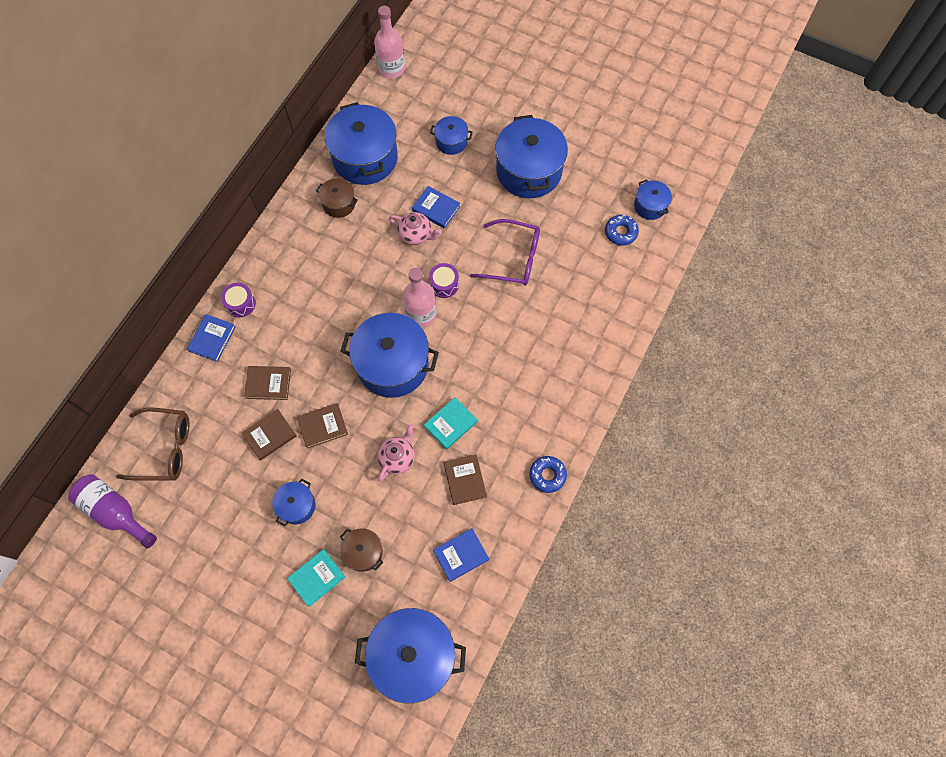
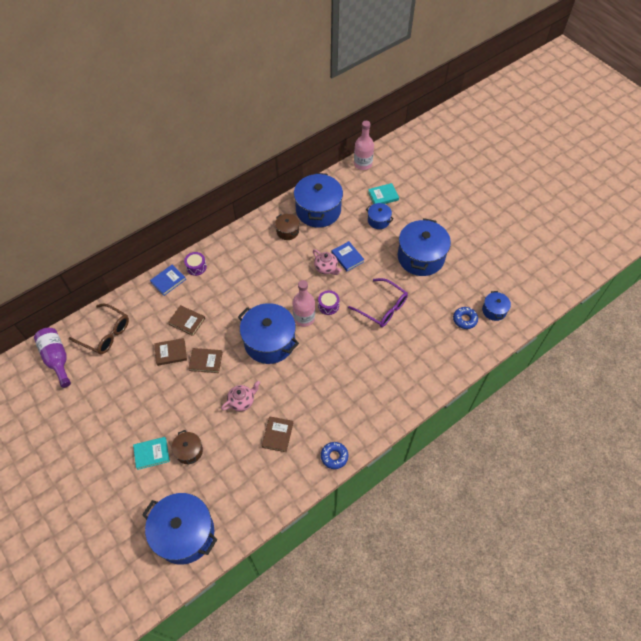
camera: 25 degrees right, 10 degrees down
blue pot [272,479,316,527] -> none
turquoise book [424,397,477,450] -> turquoise book moved to [368,183,399,204]
blue book [433,528,489,582] -> none

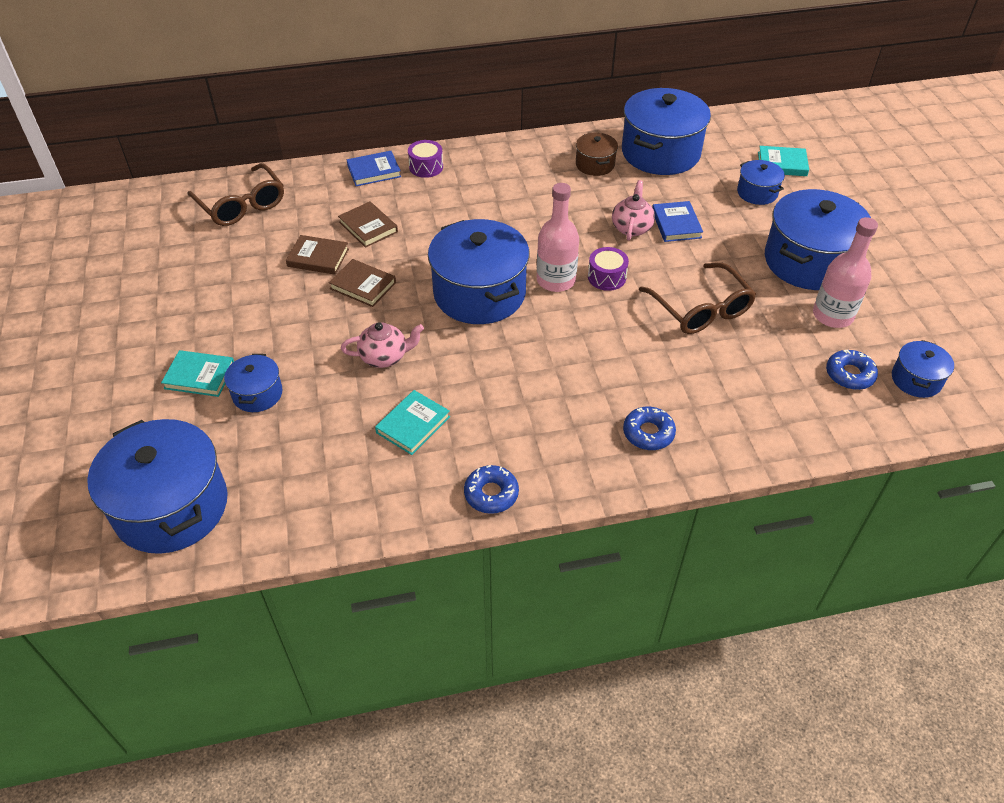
camera: 25 degrees right, 10 degrees down
purple bottle [34,328,71,388] -> none
brown pot [172,430,203,464] -> blue pot [224,354,283,412]
brown book [262,416,293,452] -> turquoise book [375,390,450,455]
pink teapot [313,249,341,275] -> pink teapot turned 150 degrees counterclockwise [612,180,655,241]
purple glasses [348,278,408,327] -> brown glasses [639,262,756,334]
pink bottle [354,121,374,170] -> pink bottle moved to [813,217,878,328]
none -> blue donut [623,407,676,450]

